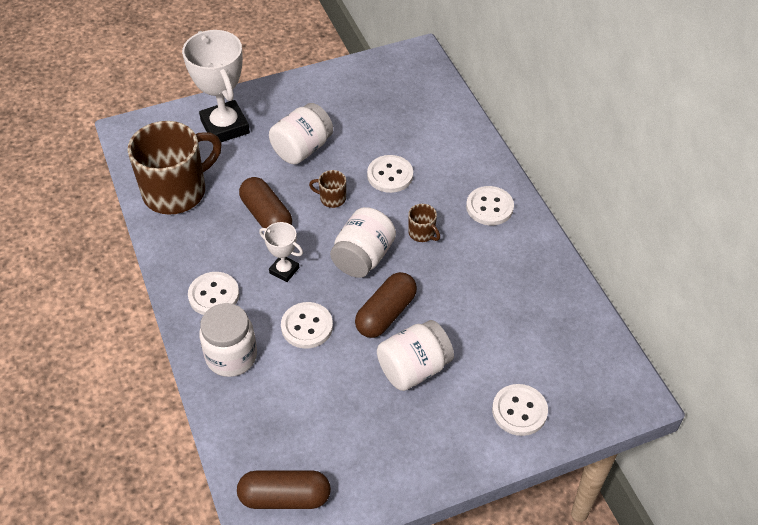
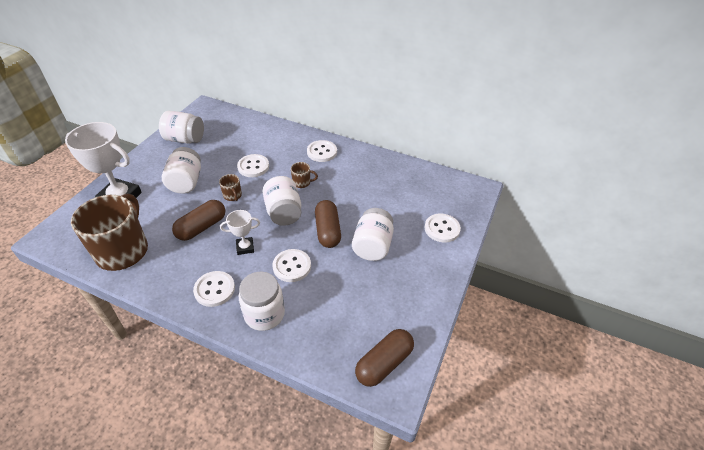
camera: 45 degrees left, 5 degrees down
brown capsule [239,177,292,228] -> brown capsule turned 60 degrees counterclockwise [172,200,225,241]
brown mug [309,170,346,208] -> brown mug turned 90 degrees counterclockwise [219,174,242,201]
none -> white jar [159,111,204,144]

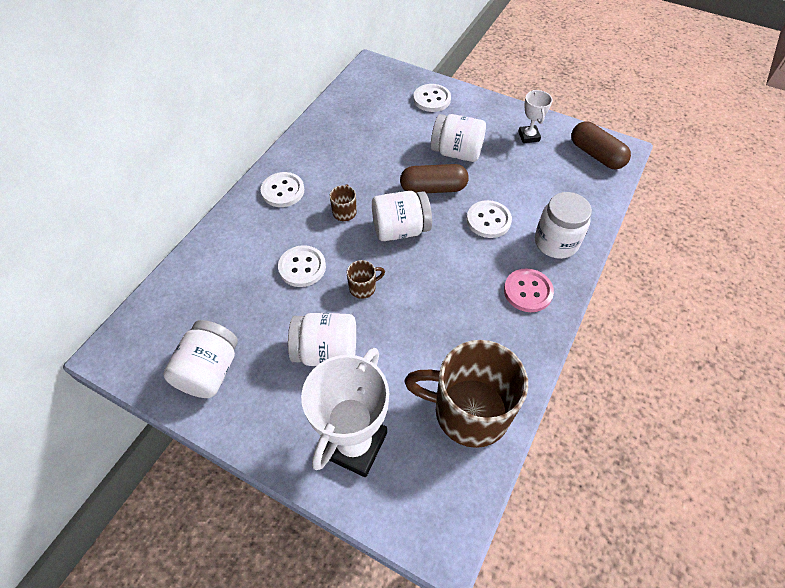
camera: 85 degrees left, 10 degrees up
brown capsule [172,200,225,241] -> none
white button [193,271,235,307] -> pink button [504,268,554,312]
white trophy [220,210,260,255] -> white trophy moved to [518,90,552,143]

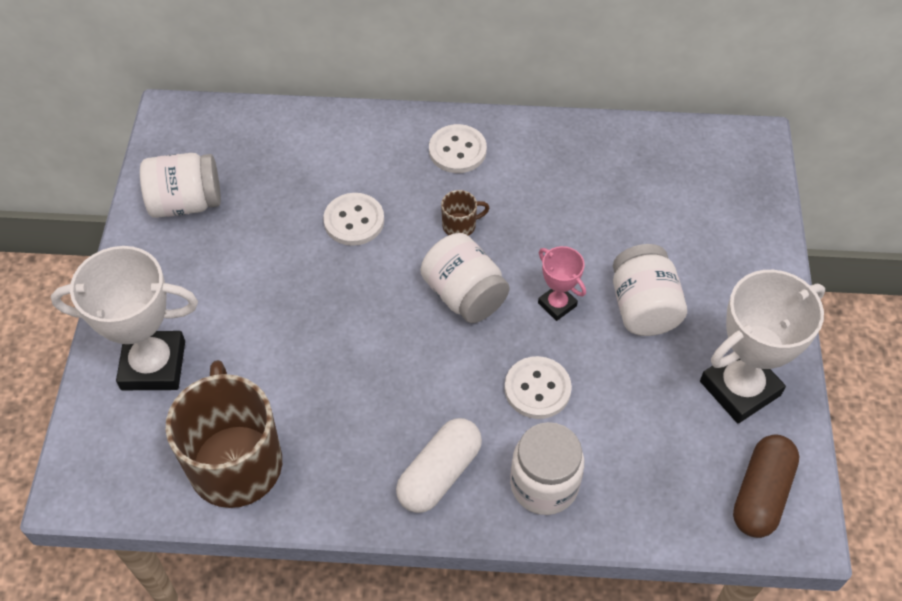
camera: 65 degrees right, 0 degrees up
white jar [288,313,356,366] -> none
brown mug [347,260,385,299] -> none
brown capsule [400,164,469,193] -> pink trophy [538,246,586,321]
white button [413,84,451,112] -> none
pink button [504,268,554,312] -> white capsule [396,418,482,513]
white trophy [518,90,552,143] -> white trophy [700,270,825,423], size x1.98

